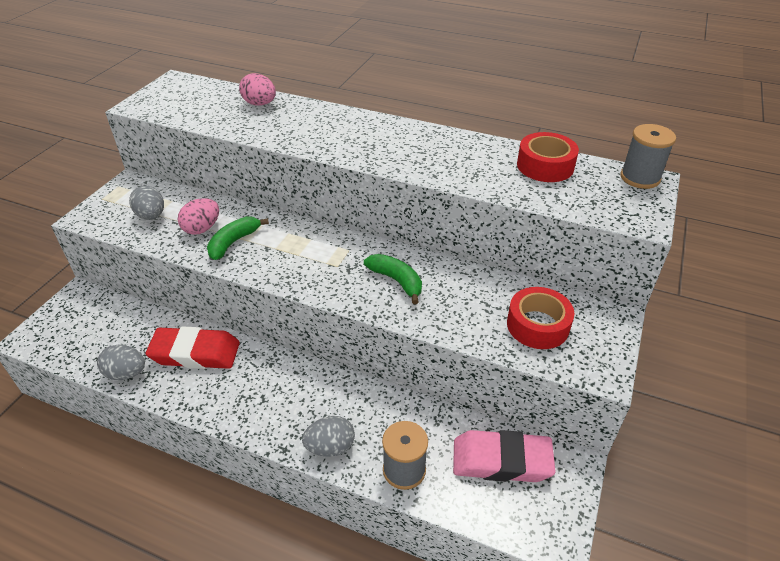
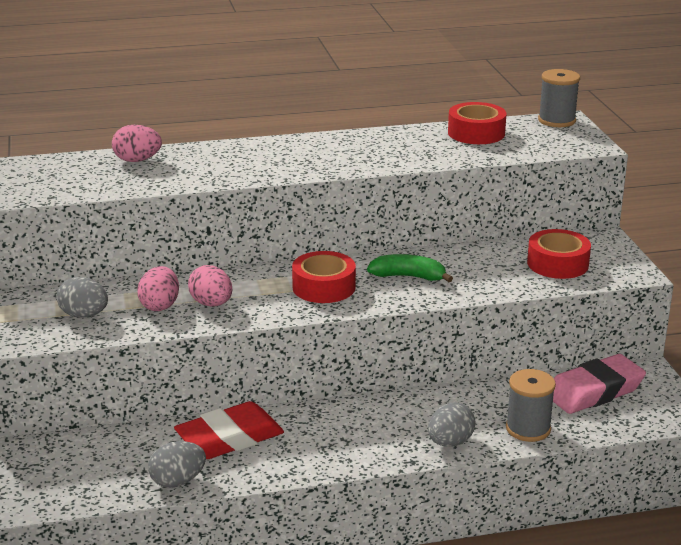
camera: 35 degrees left, 15 degrees down
green banana [207,216,269,260] -> pink egg [188,265,232,307]
none -> red tape [292,251,356,303]

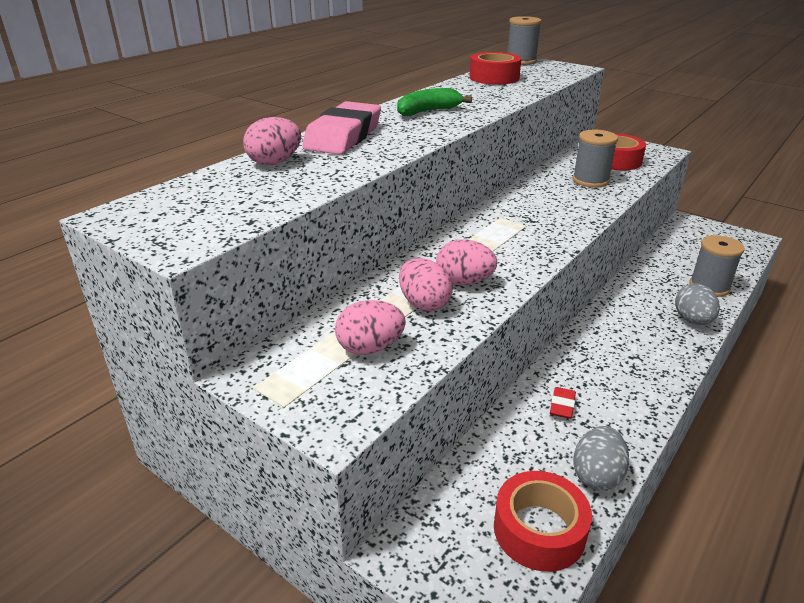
camera: 40 degrees left, 5 degrees up
grey egg [57,277,108,318] -> pink egg [335,300,406,355]
red eraser [174,401,284,459] -> red eraser [550,387,576,419], size x0.42
red tape [292,251,356,303] -> red tape moved to [494,471,592,572]
green banana [367,254,453,282] -> green banana moved to [397,88,472,116]
pink eraser [553,354,646,414] -> pink eraser moved to [302,101,381,155]
none -> grey spool [572,130,618,188]

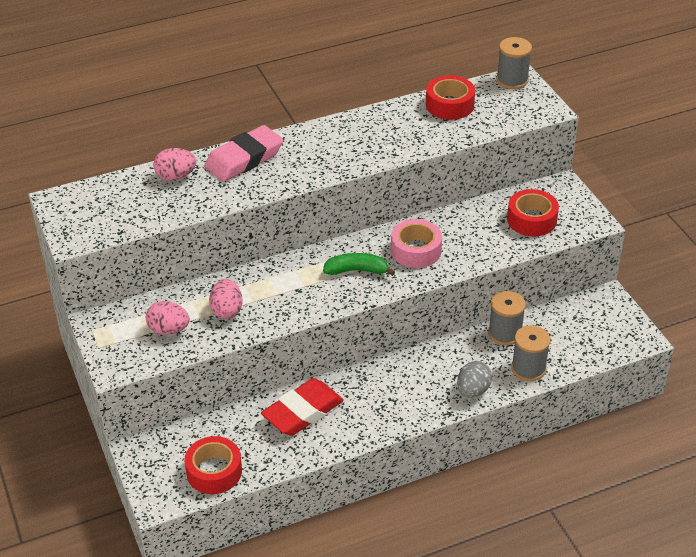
camera: 30 degrees right, 10 degrees up
green banana [397,88,472,116] -> green banana moved to [323,253,395,276]
pink egg [436,239,497,285] -> none
red eraser [550,387,576,419] -> red eraser [261,378,344,436], size x2.39
grey spool [572,130,618,188] -> grey spool moved to [488,291,526,345]
grey egg [573,426,629,491] -> none
none -> pink tape [391,219,442,268]

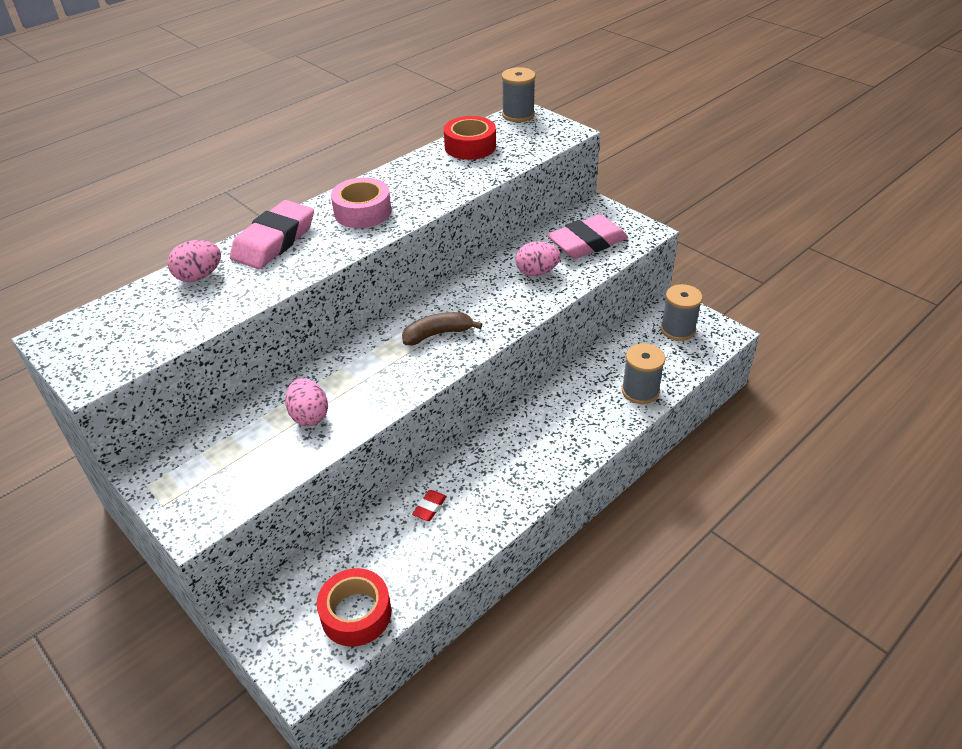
camera: 20 degrees left, 0 degrees up
pink egg [146,301,190,335] -> pink egg moved to [516,242,561,276]
red eraser [261,378,344,436] -> red eraser [412,490,447,521], size x0.42
green banana [323,253,395,276] -> brown banana [402,312,482,345]
pink tape [391,219,442,268] -> pink tape moved to [331,177,392,228]
grey egg [457,361,492,398] -> none
grey spool [488,291,526,345] -> grey spool moved to [661,284,703,341]
red tape [507,189,559,236] -> pink eraser [547,214,628,259]

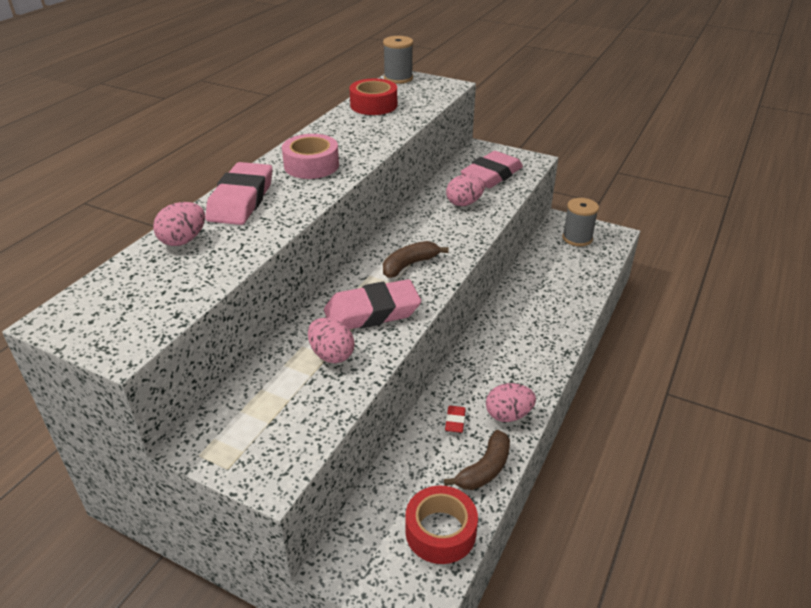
camera: 20 degrees left, 5 degrees down
grey spool [622,344,665,404] -> none
none -> pink eraser [324,279,421,329]
none -> brown banana [444,430,510,490]
none -> pink egg [486,383,536,422]

